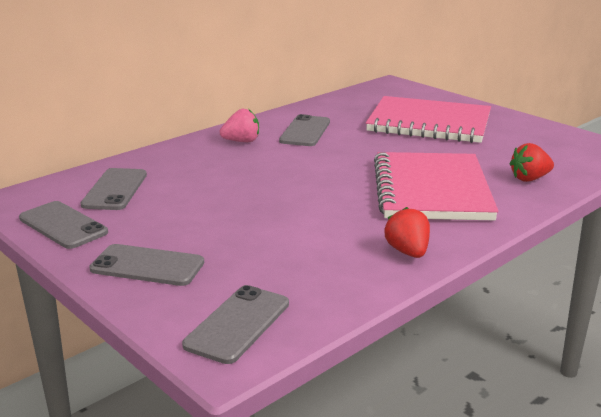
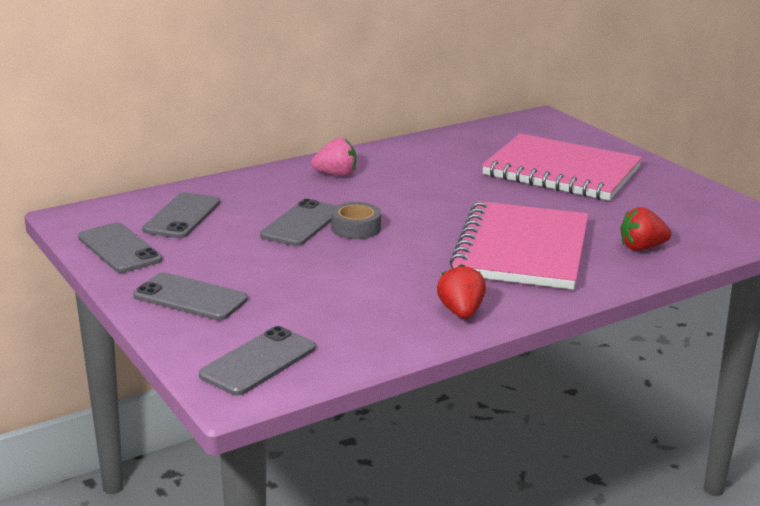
camera: 10 degrees right, 0 degrees up
grey phone [279,114,330,146] -> grey phone moved to [260,199,337,246]
none -> grey tape [331,202,381,239]

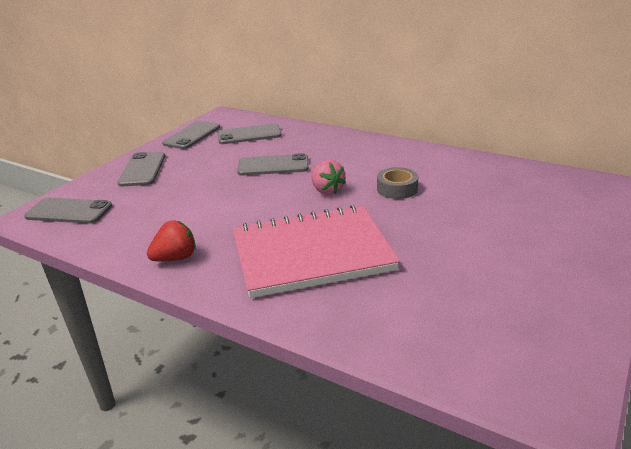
camera: 65 degrees right, 5 degrees up
pink strawberry [311,138,356,176] -> pink strawberry moved to [311,160,346,195]
grey tape [331,202,381,239] -> grey tape moved to [377,167,418,199]
pink notebook [482,133,642,201] -> none
red strawberry [620,207,672,251] -> none

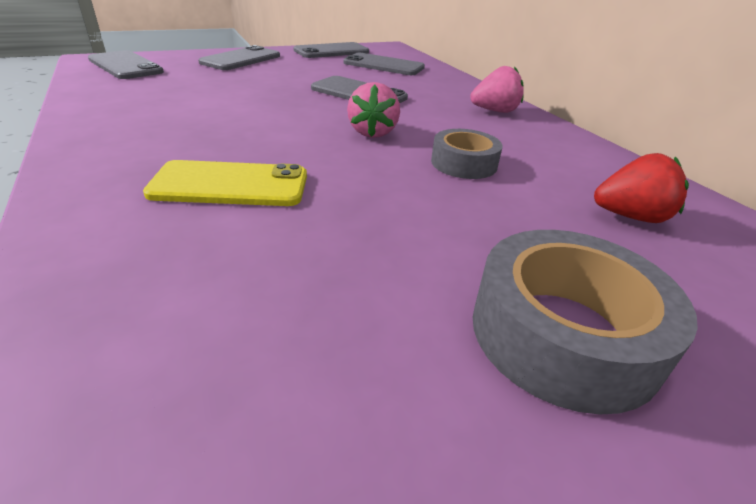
camera: 30 degrees right, 5 degrees up
red strawberry [147,220,196,261] -> red strawberry moved to [594,153,689,223]
pink notebook [233,205,400,298] -> yellow phone [143,160,307,206]
none -> pink strawberry [470,66,524,113]
none -> grey tape [473,230,698,415]

